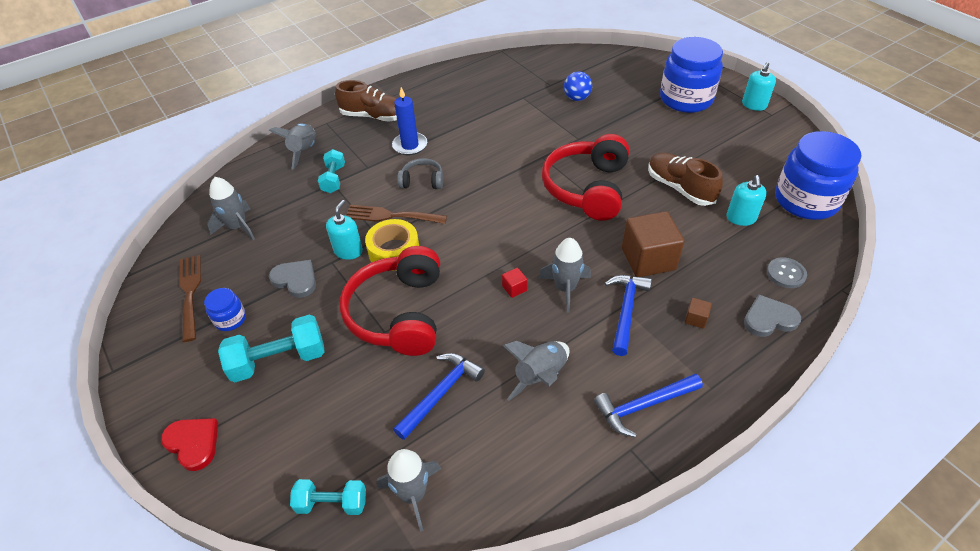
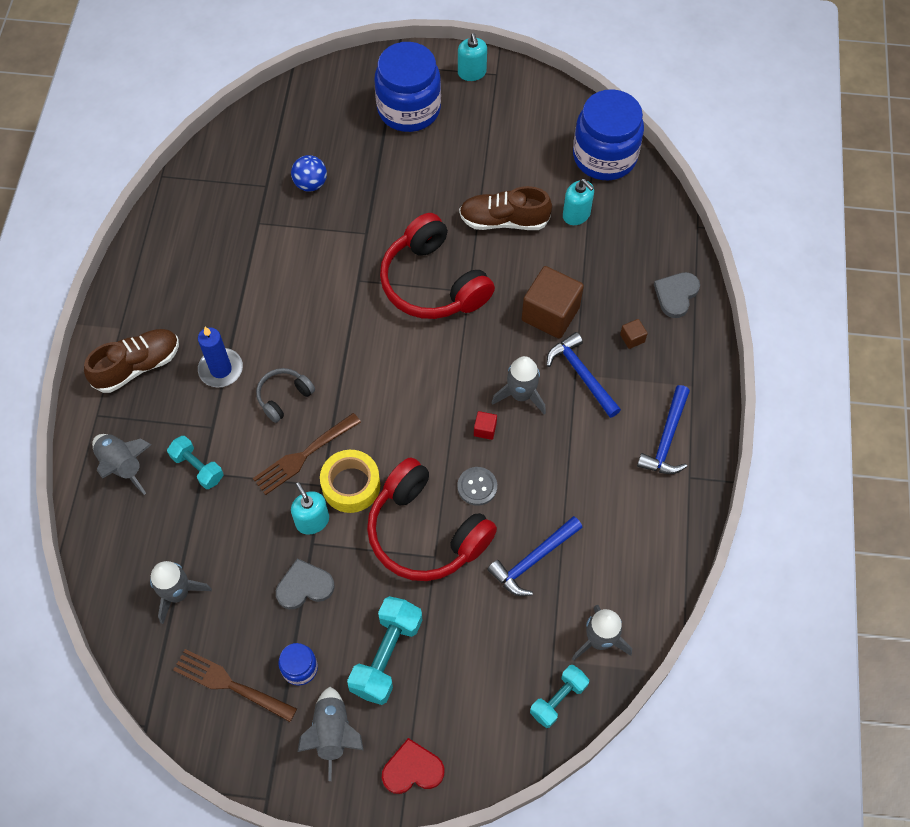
camera: 50 degrees left, 15 degrees up
blue hammer [393,353,485,440] -> blue hammer turned 120 degrees counterclockwise [487,516,583,596]
grey rocket [503,341,569,401] -> grey rocket moved to [298,687,363,781]
grey button [767,257,807,288] -> grey button moved to [457,467,497,506]

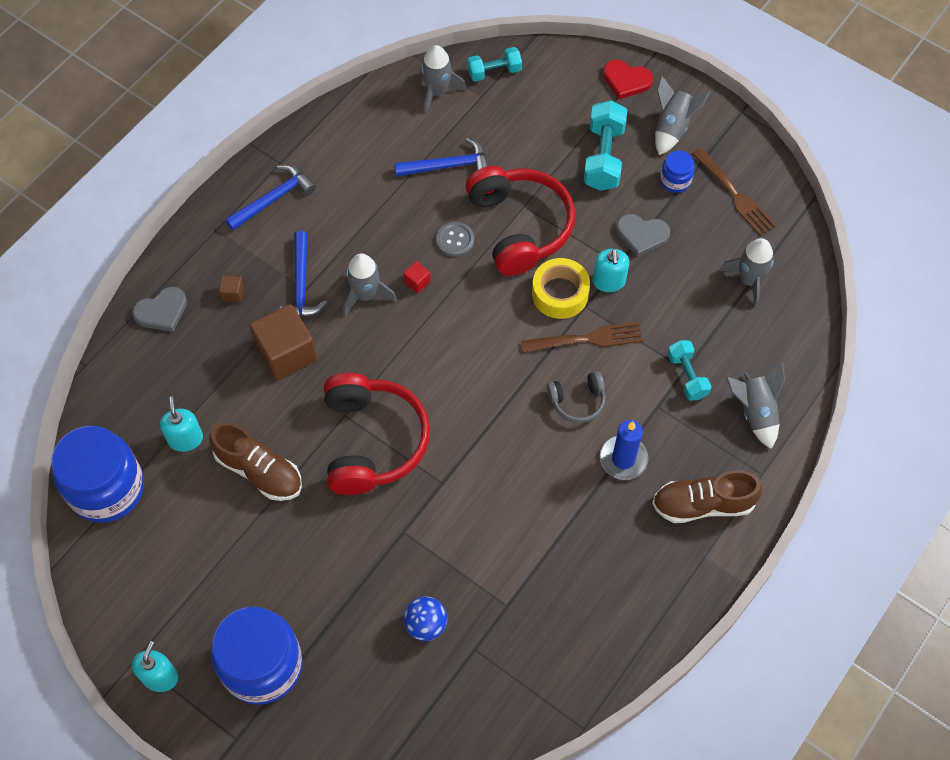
camera: 150 degrees left, 0 degrees up
turquoise dumbbell [347,596,422,705] -> turquoise dumbbell turned 45 degrees counterclockwise [583,100,627,191]

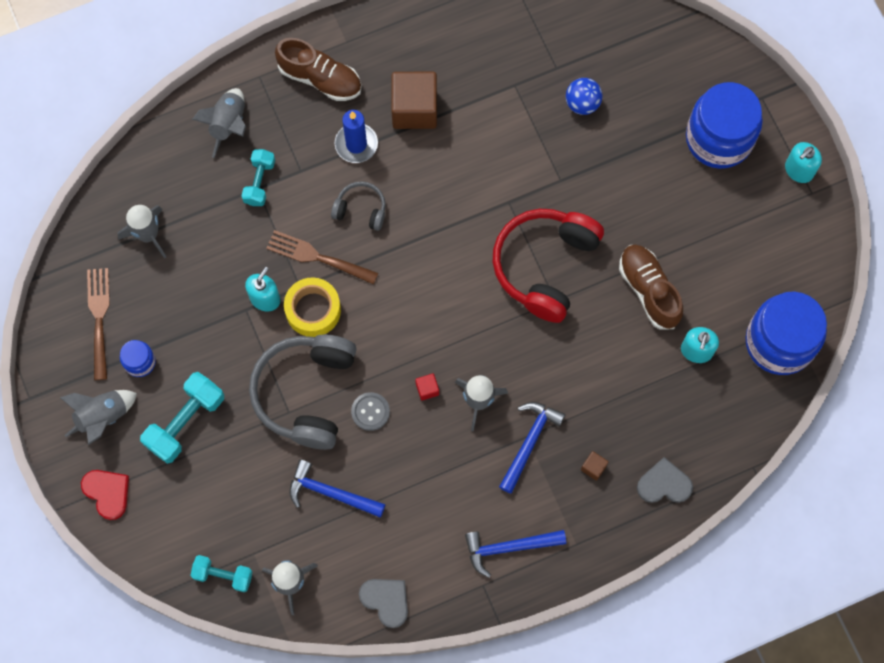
camera: 150 degrees left, 10 degrees up
brown cube [249,304,317,380] -> brown cube moved to [391,72,437,129]
red headphones [465,166,575,276] -> grey headphones [249,334,357,450]
grey heart [616,214,670,257] -> grey heart moved to [359,579,408,628]

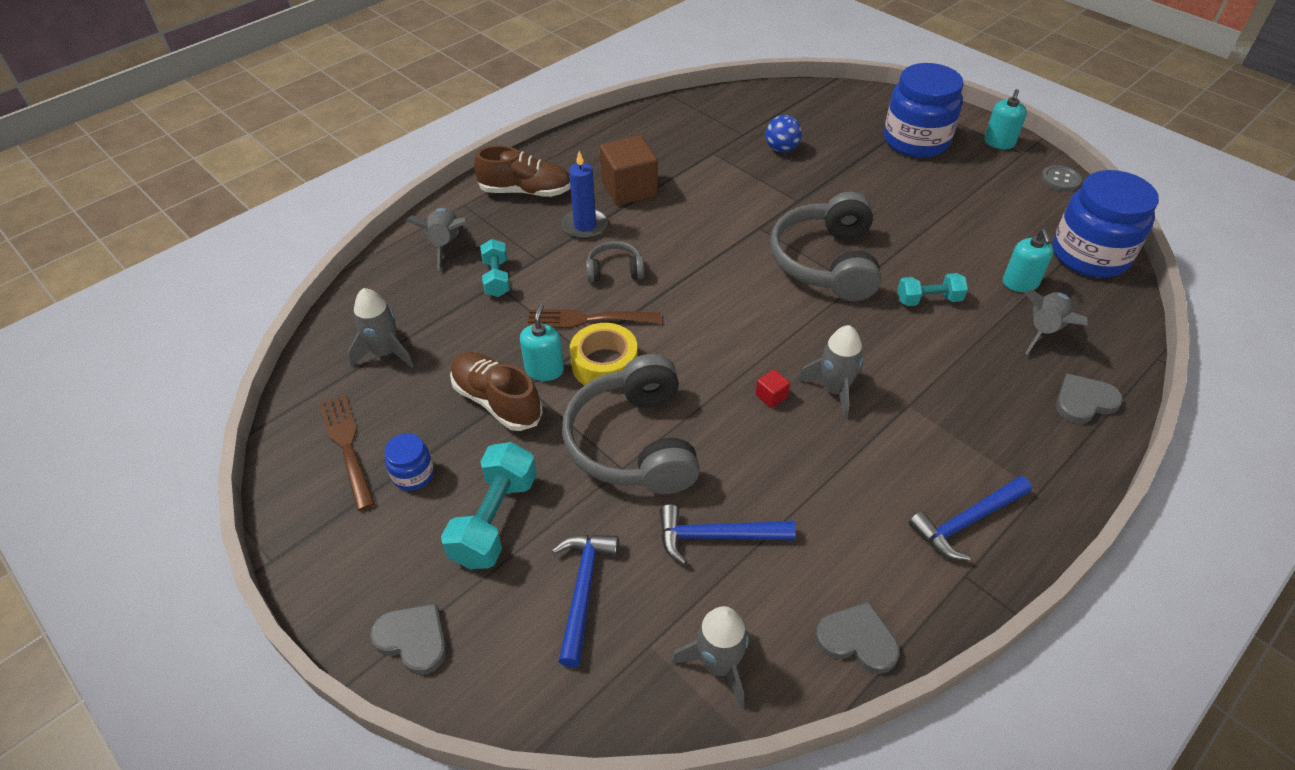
camera: 20 degrees left, 25 degrees down
grey rocket [60,390,137,445] -> grey rocket moved to [1025,289,1088,355]
red heart [81,470,129,520] -> grey heart [370,603,447,675]
turquoise dumbbell [191,555,253,592] -> turquoise dumbbell moved to [897,273,968,306]
grey button [351,392,390,431] -> grey button moved to [1041,165,1082,191]
red headphones [493,209,604,323] -> grey headphones [770,192,881,301]
blue hammer [499,402,566,494] -> blue hammer moved to [552,535,619,667]
brown cube [581,451,609,481] -> none
brown shoe [619,245,683,329] -> brown shoe moved to [450,352,543,431]

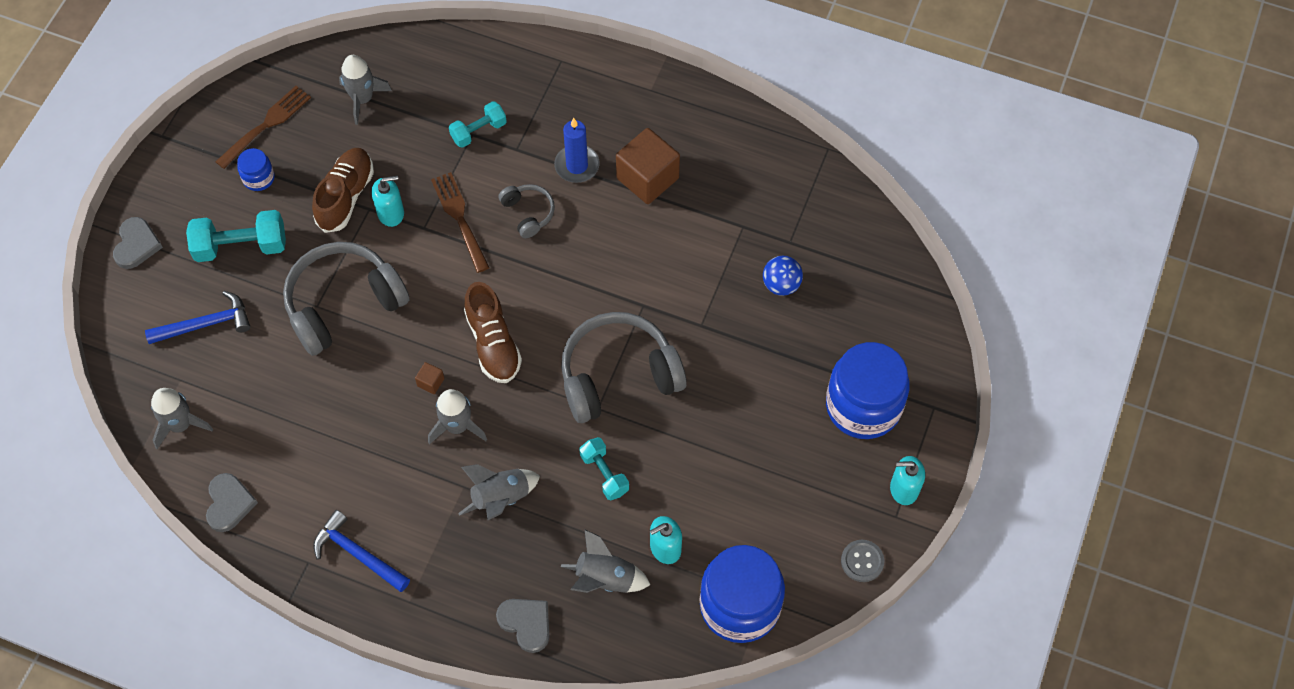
camera: 65 degrees right, 15 degrees up
grey rocket [406,208,467,270] -> grey rocket moved to [458,464,540,520]
brown shoe [474,145,570,197] -> brown shoe moved to [464,282,522,383]
yellow tape [570,323,638,385] -> none
blue hammer [660,504,796,565] -> none
red cube [756,369,790,408] -> brown cube [415,362,444,394]

